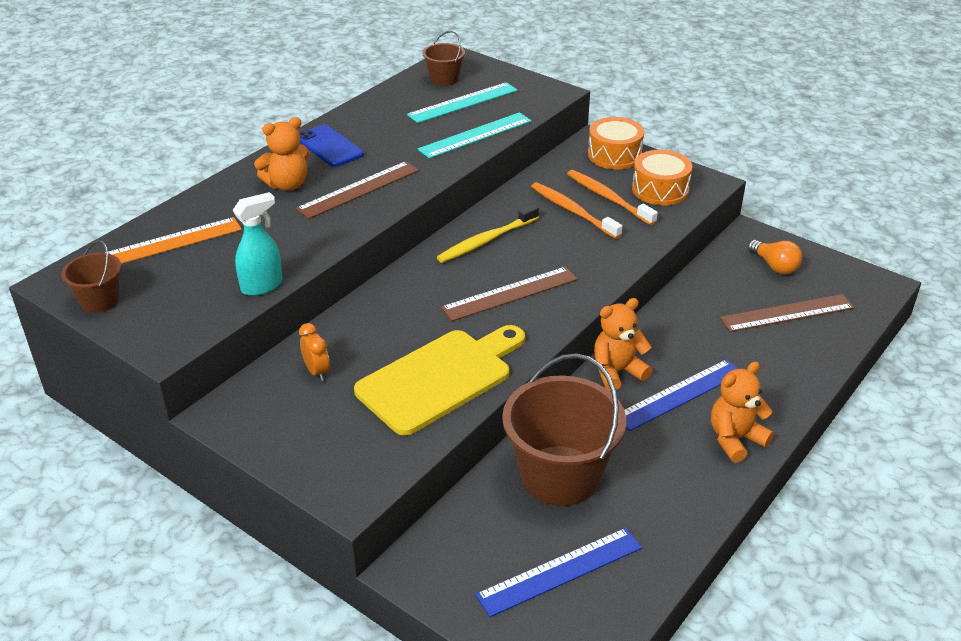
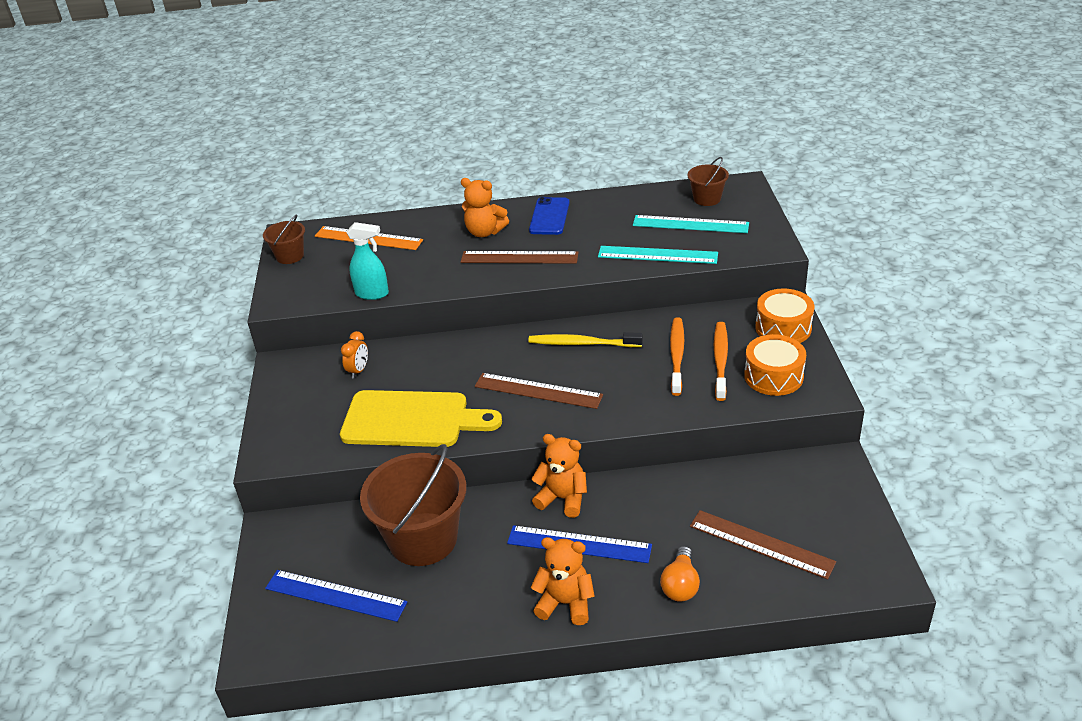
camera: 50 degrees right, 0 degrees up
orange light bulb [748,240,802,274] -> orange light bulb moved to [660,546,700,602]

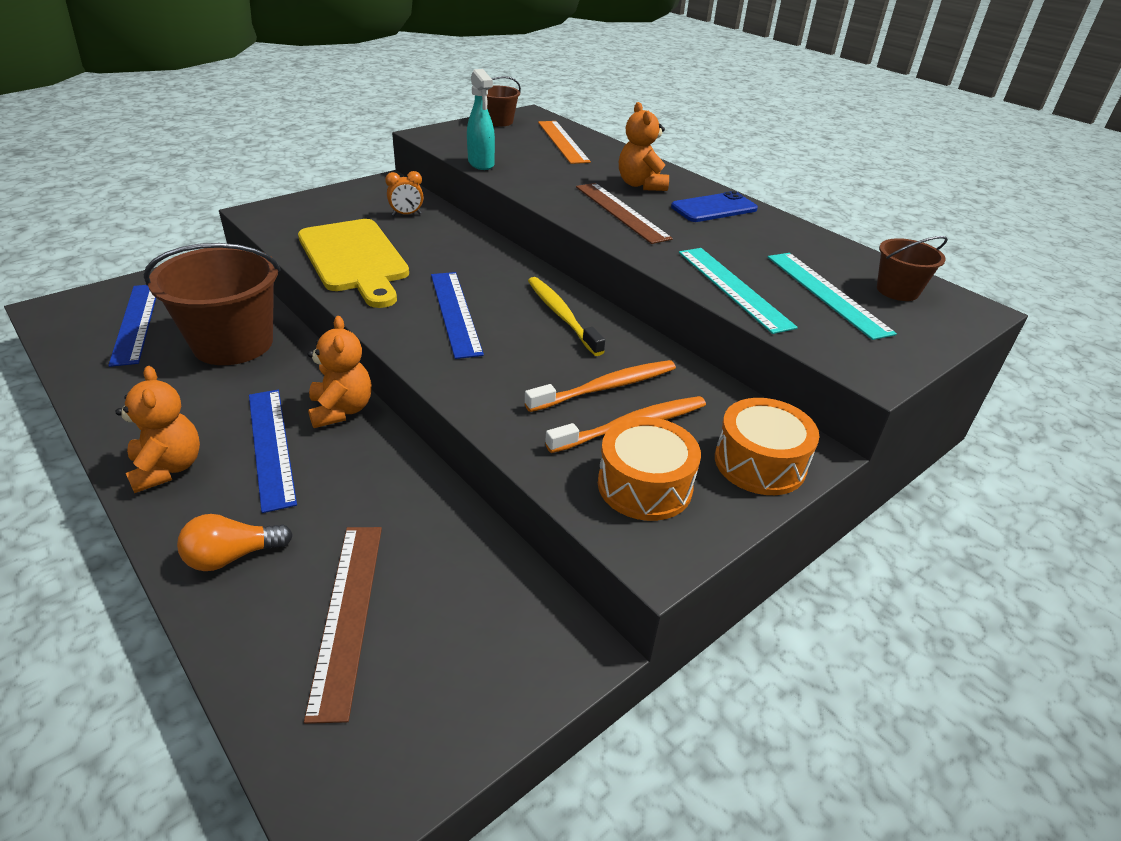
camera: 50 degrees right, 0 degrees up
brown ruler [475,373,603,409] -> blue ruler [431,272,484,359]

